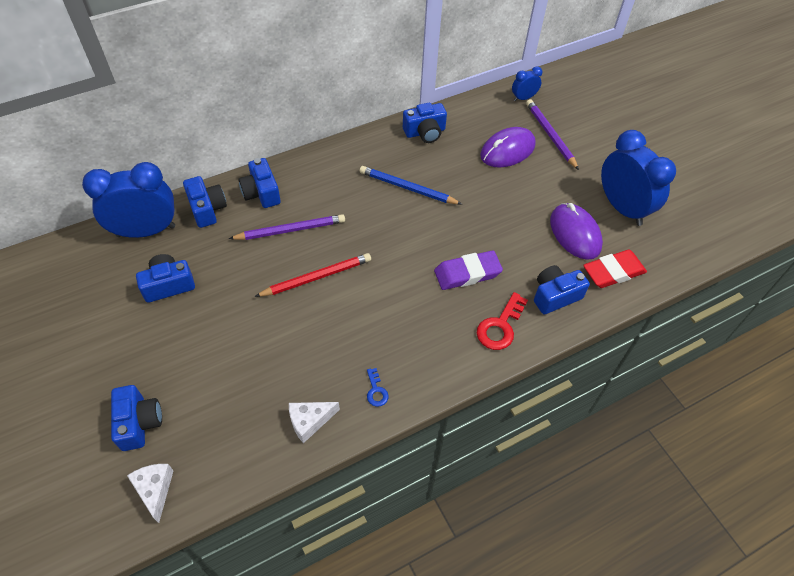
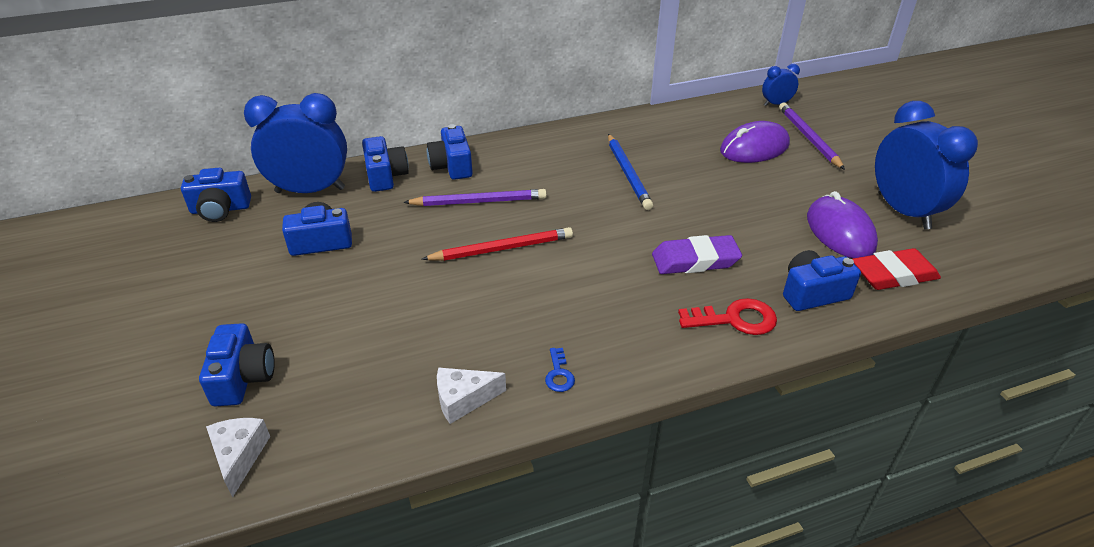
camera: 10 degrees right, 15 degrees down
blue pencil [360,166,462,204] -> blue pencil turned 135 degrees counterclockwise [608,134,653,210]
blue camera [403,103,447,143] -> blue camera moved to [181,168,251,222]
red key [477,292,528,350] -> red key turned 135 degrees counterclockwise [678,298,777,335]

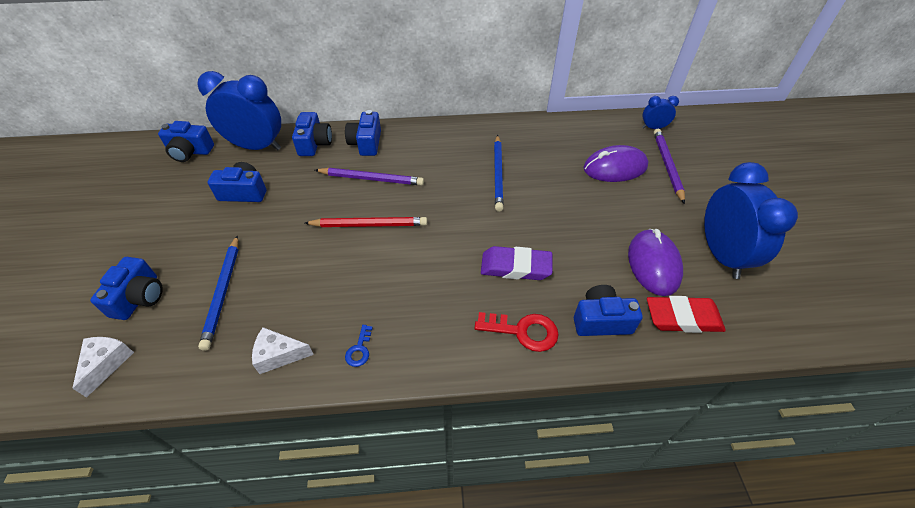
camera: 15 degrees right, 10 degrees up
none -> blue pencil [198,235,238,351]

